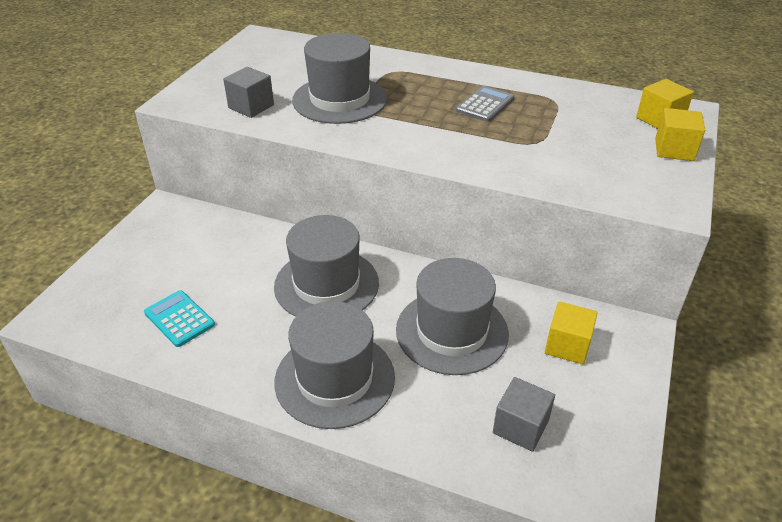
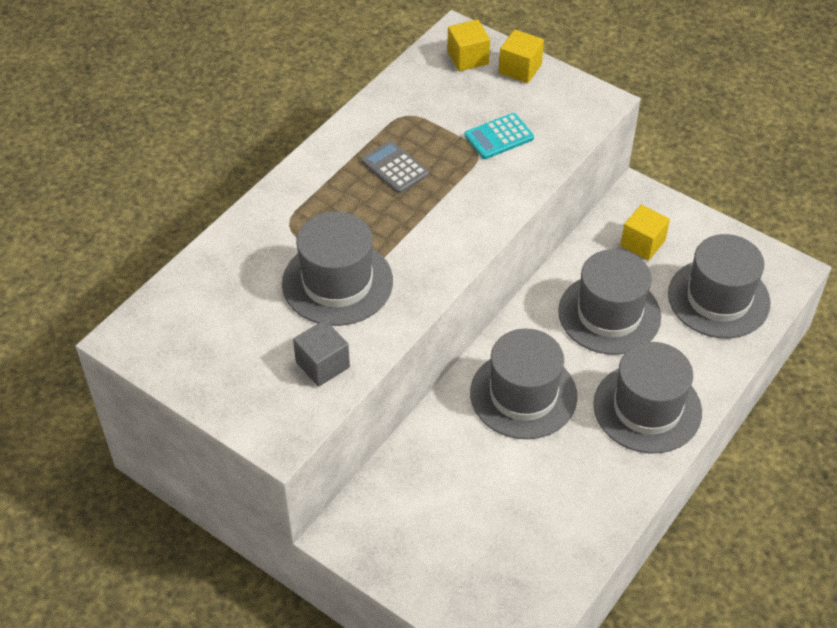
camera: 75 degrees left, 10 degrees up
turquoise calculator [144,290,215,347] -> turquoise calculator moved to [464,113,534,159]
grey cube [493,377,555,452] -> grey hat [668,234,771,338]

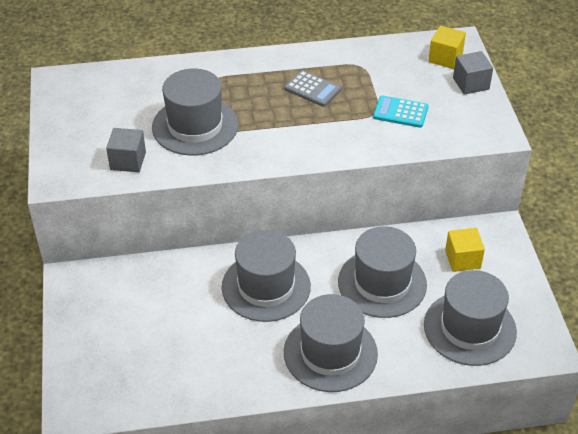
camera: 45 degrees right, 5 degrees down
grey calculator [361,141,429,194] -> grey calculator turned 120 degrees clockwise [284,70,341,107]
yellow cube [499,30,544,83] -> grey cube [453,51,493,95]

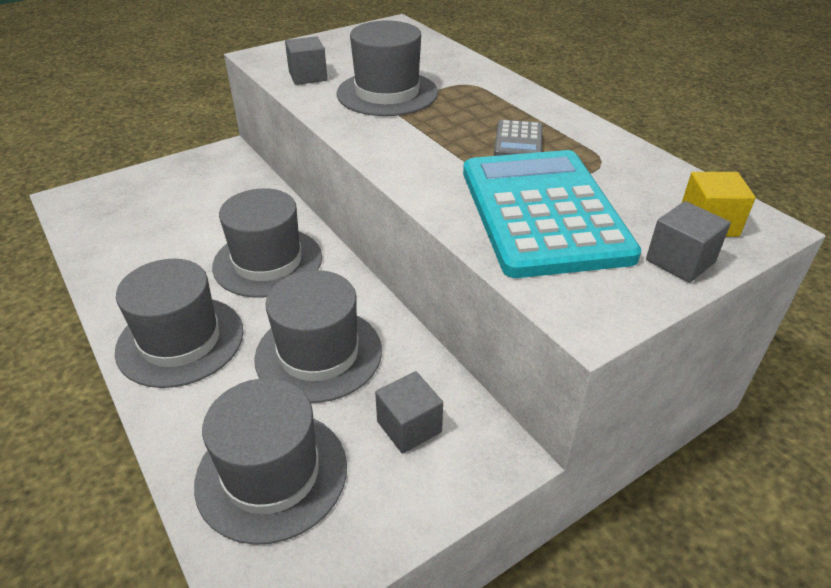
camera: 65 degrees right, 5 degrees down
turquoise calculator [373,95,429,128] -> turquoise calculator [463,150,641,278], size x2.39
yellow cube [445,228,485,272] -> grey cube [375,371,443,454]

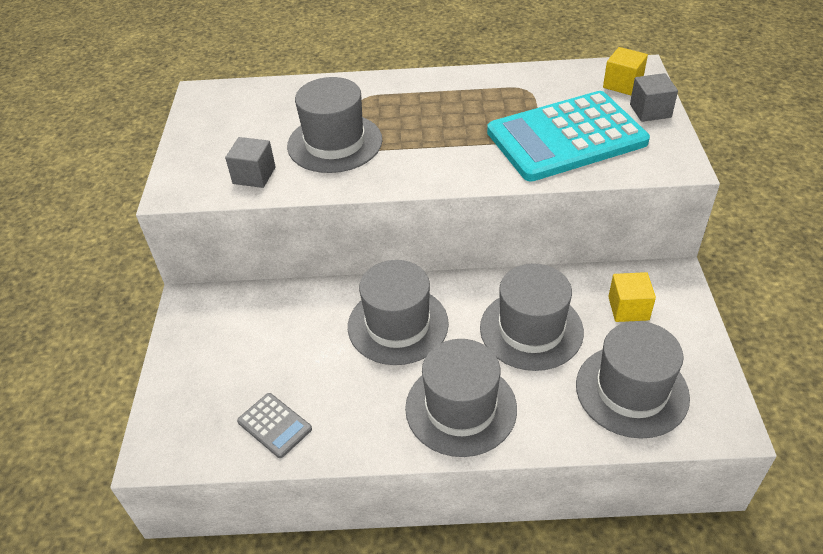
camera: 55 degrees left, 5 degrees up
grey cube [375,371,443,454] -> yellow cube [608,272,656,322]
turquoise calculator [463,150,641,278] -> turquoise calculator turned 45 degrees counterclockwise [487,91,650,182]
grey calculator [494,120,543,156] -> grey calculator moved to [237,393,312,458]

